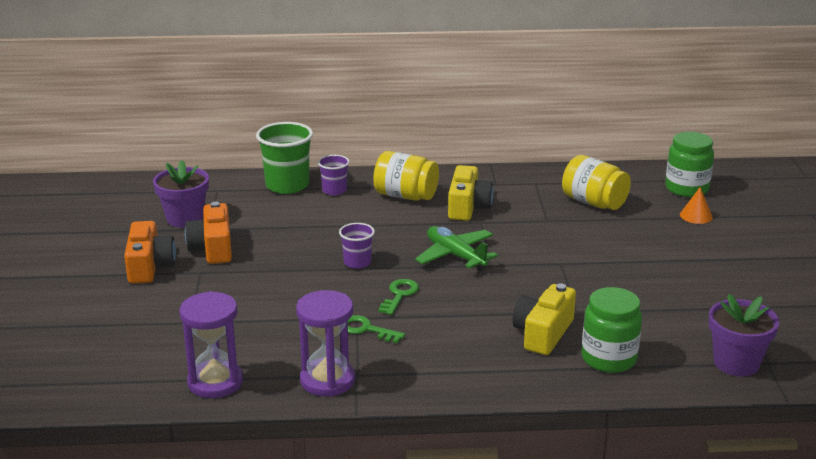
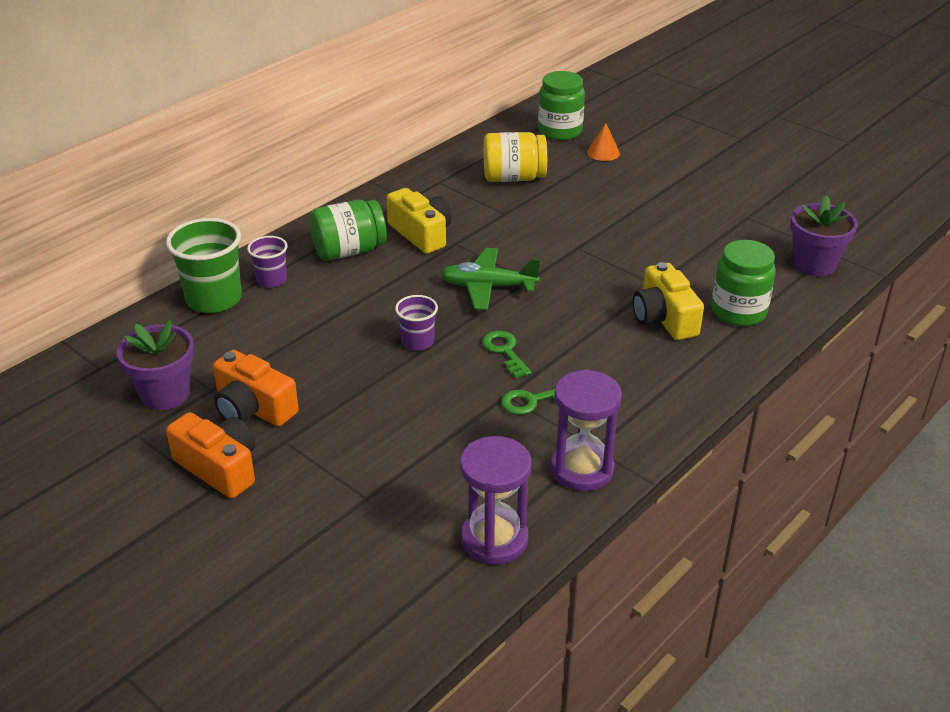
camera: 45 degrees left, 10 degrees up
yellow jar [373,151,439,201] -> green jar [310,200,387,261]

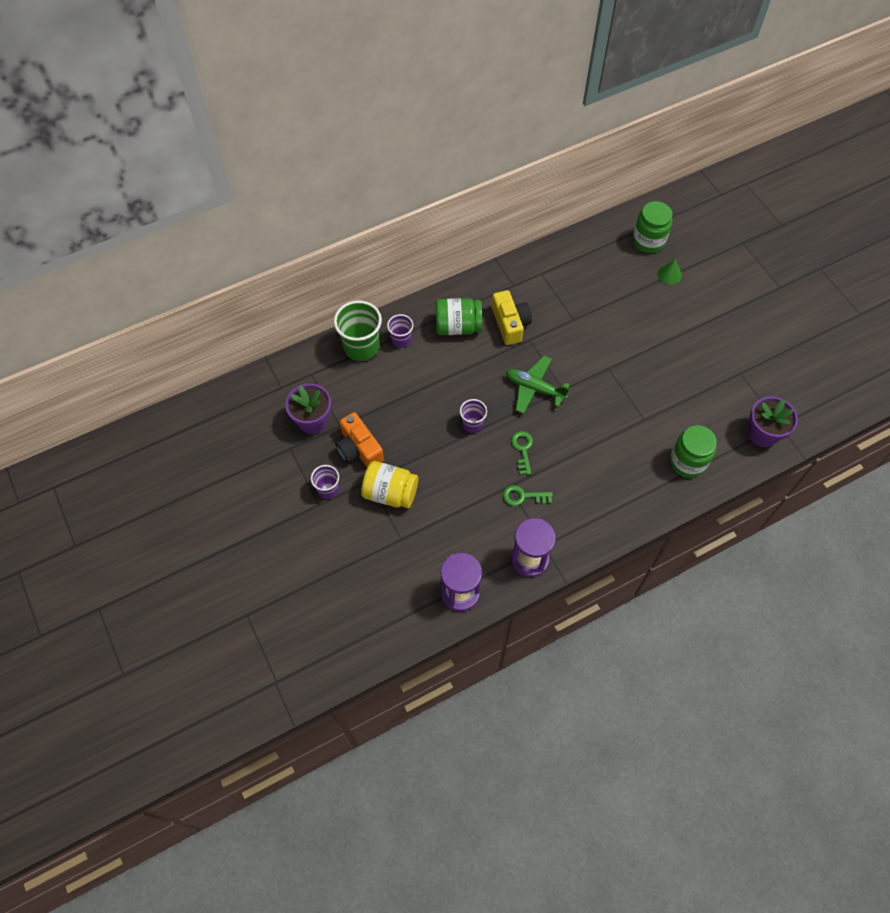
camera: 20 degrees right, 25 degrees up
orange camera [166,412,256,499] -> purple cup [311,465,339,499]
yellow jar [484,132,547,182] -> yellow jar moved to [361,461,418,508]
orange cone [587,123,620,161] -> green cone [658,259,682,284]
yellow camera [633,262,704,340] -> none

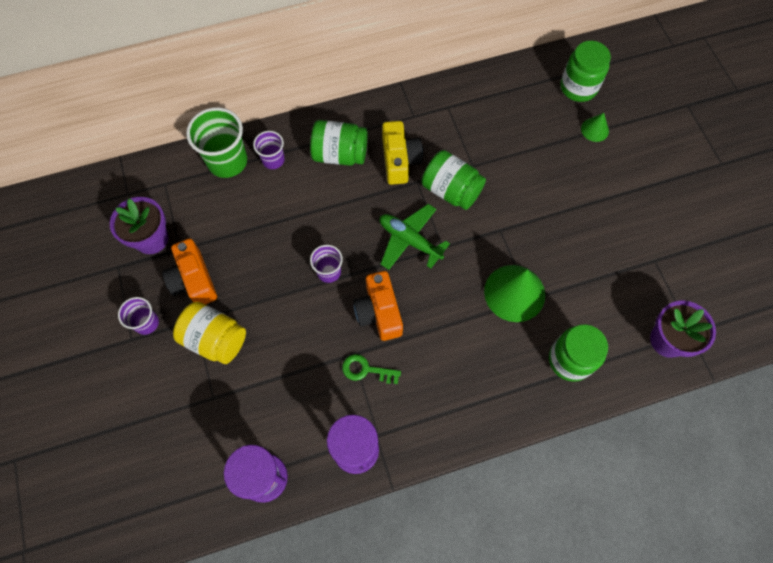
camera: 10 degrees right, 5 degrees up
green key [511,431,533,475] -> orange camera [353,271,403,341]
none -> green jar [421,150,486,210]
none -> green cone [484,265,545,322]

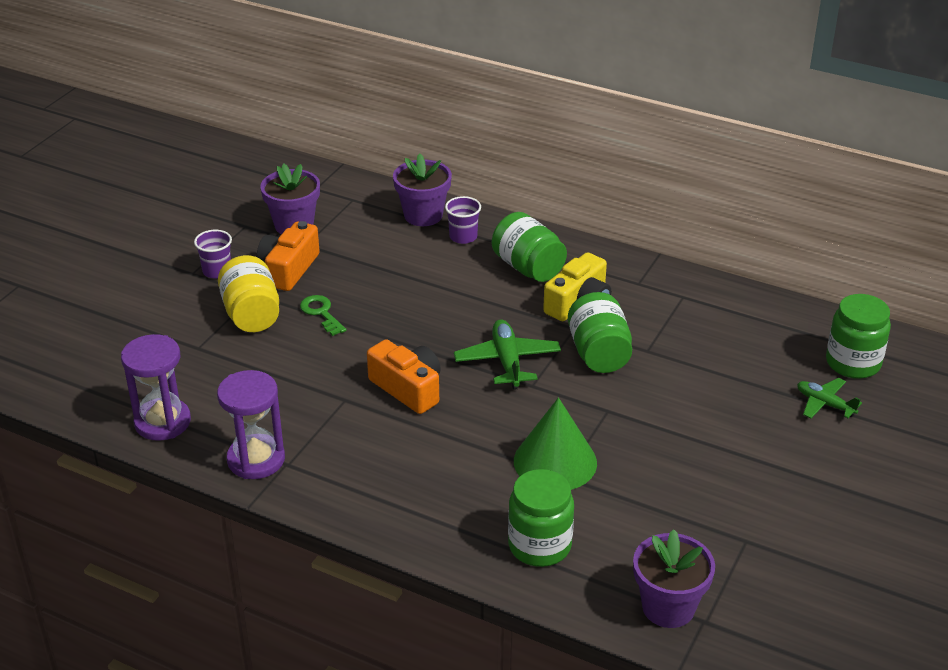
camera: 45 degrees right, 30 degrees down
green cup [186,107,247,178] -> purple flower pot [393,154,452,226]
purple cup [310,245,343,283] -> none
green key [342,354,401,384] -> green key moved to [300,295,347,336]
orange camera [353,271,403,341] -> orange camera turned 105 degrees clockwise [367,339,441,414]
green cone [581,113,609,142] -> green plane [797,378,862,419]

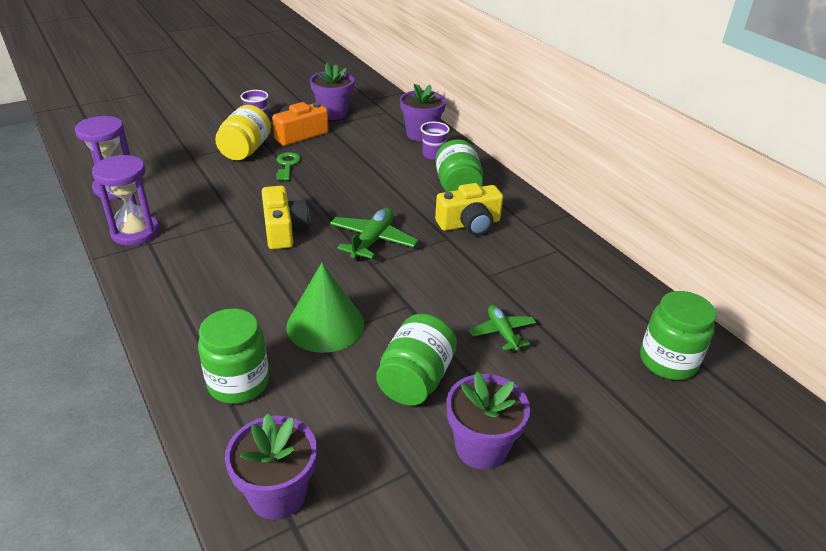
camera: 30 degrees right, 0 degrees up
orange camera [367,339,441,414] -> yellow camera [262,186,310,249]
green jar [568,292,632,373] -> green jar moved to [376,314,457,406]
green plane [797,378,862,419] -> green plane moved to [469,305,536,352]
none -> purple flower pot [447,372,530,470]

